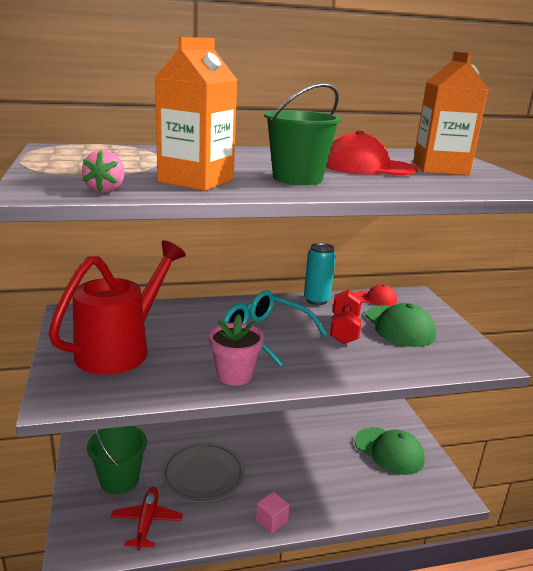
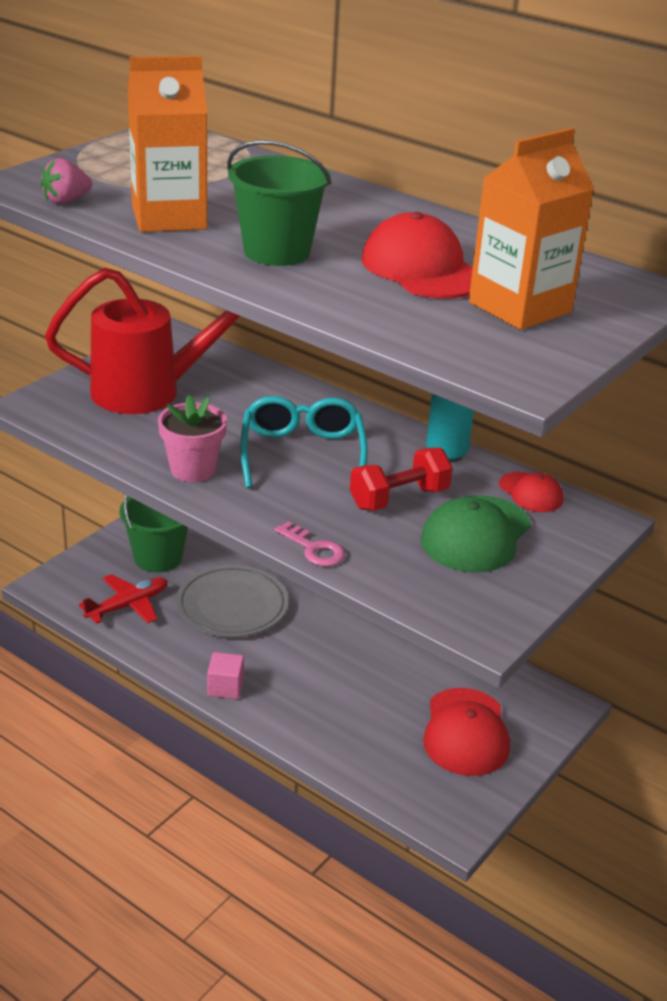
camera: 50 degrees right, 10 degrees up
green cap [355,427,425,475] -> red cap [423,688,510,776]
none -> pink key [274,522,345,566]

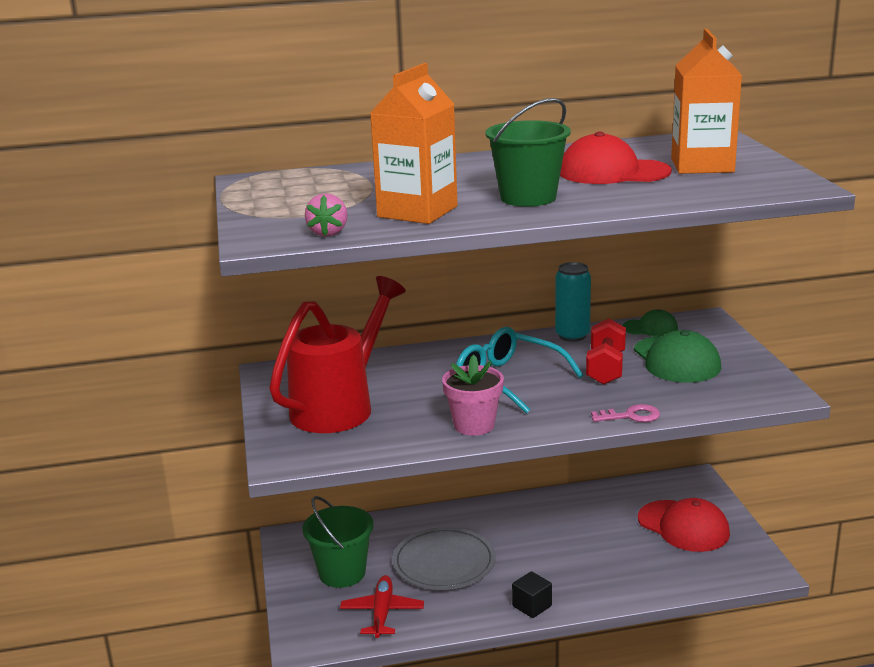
camera: 45 degrees left, 10 degrees down
pink cube [207,652,244,699] -> black cube [512,571,552,618]
red cap [499,472,564,512] -> green cap [623,309,678,336]

